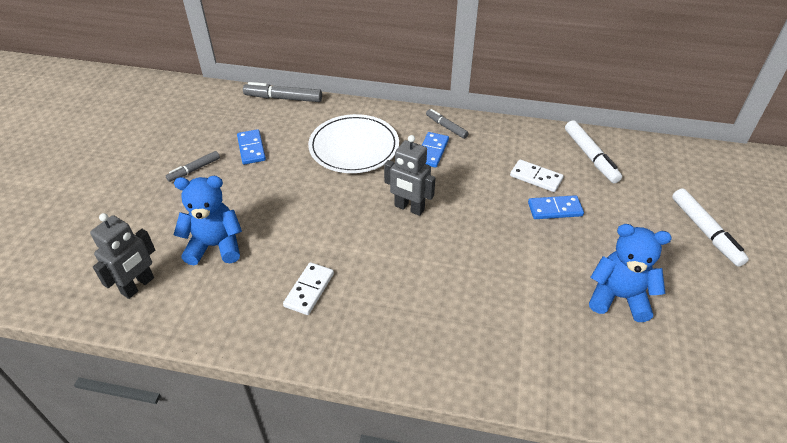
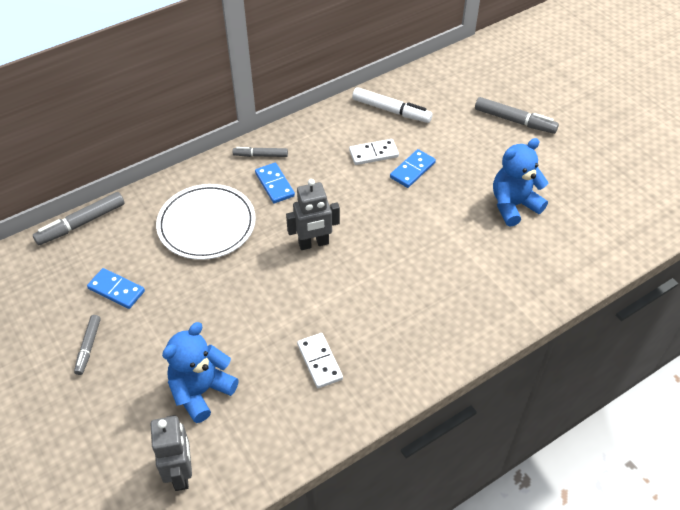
camera: 45 degrees left, 5 degrees up
white marker [672,188,749,267] -> grey marker [475,97,559,134]

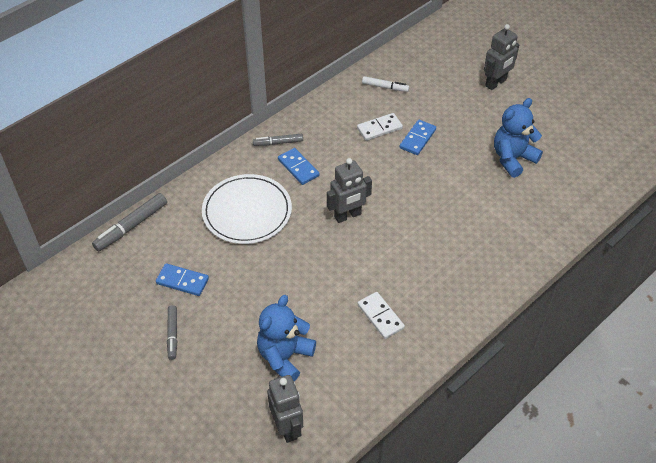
camera: 10 degrees left, 0 degrees up
white marker [352,87,433,123] -> white marker [362,76,409,92], size x0.63
grey marker [475,97,559,134] -> grey robot [484,24,519,90]

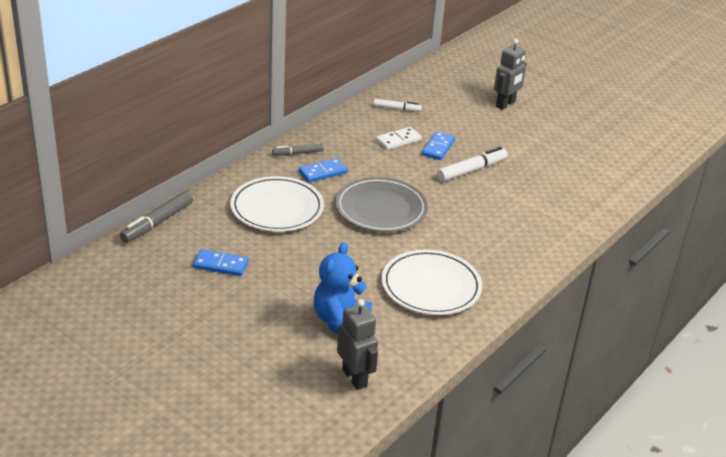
camera: 10 degrees left, 15 degrees down
grey marker [167,305,178,360] -> none
blue domino [278,148,319,185] -> blue domino turned 75 degrees counterclockwise [299,158,348,183]
grey robot [327,158,372,223] -> grey plate [335,177,428,232]
white domino [357,292,405,339] -> white plate [382,250,482,315]
blue teddy bear [494,98,543,178] -> none
none -> white marker [437,147,508,182]

